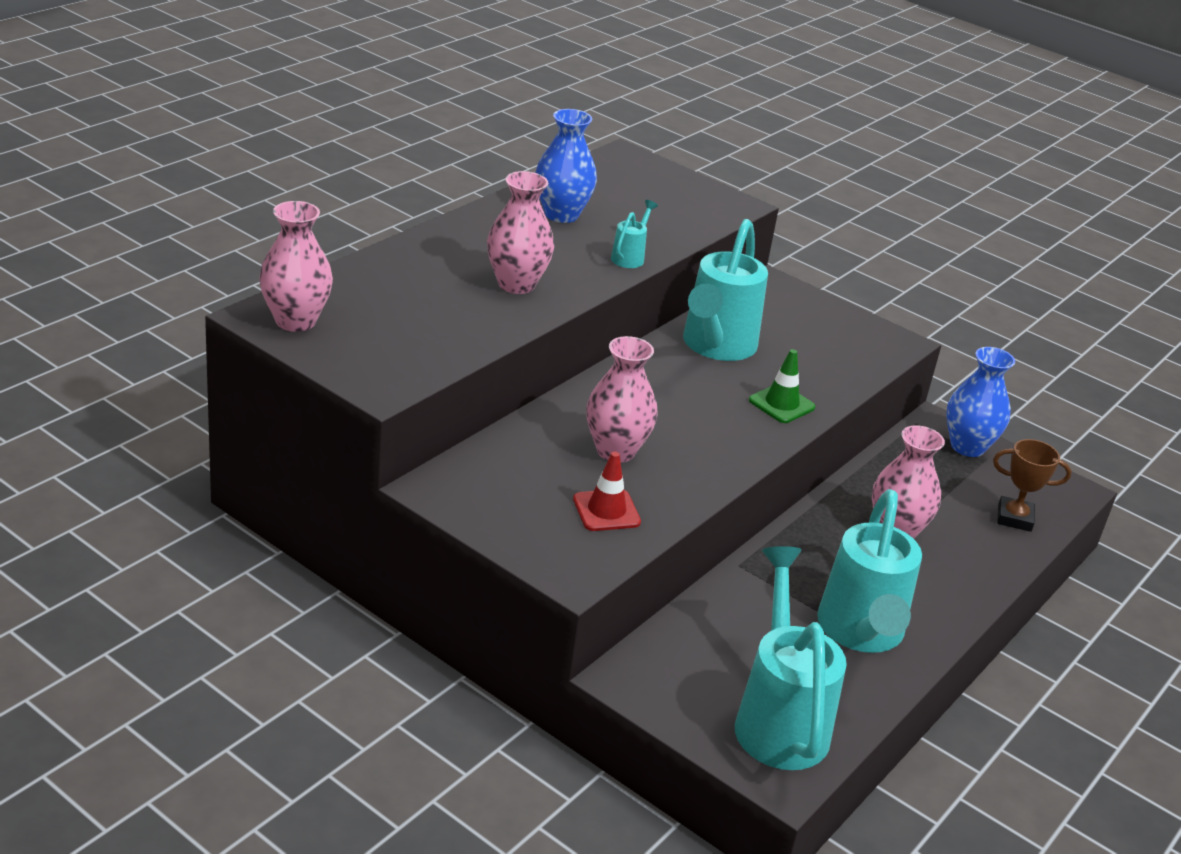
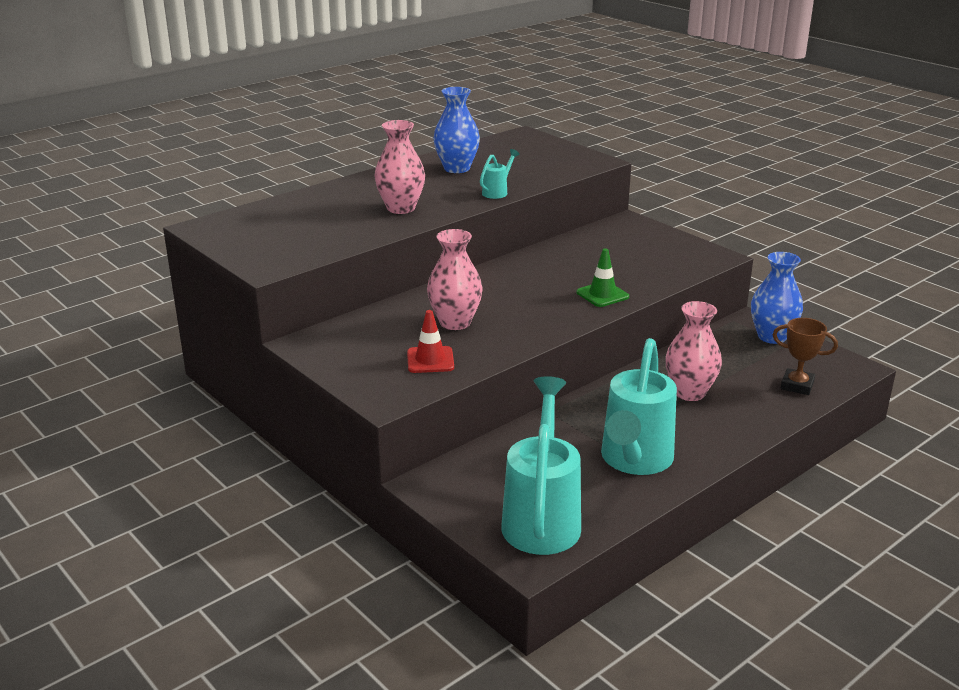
camera: 15 degrees right, 5 degrees down
pink vase [259,201,333,332] -> none
turquoise watering can [683,219,768,361] -> none

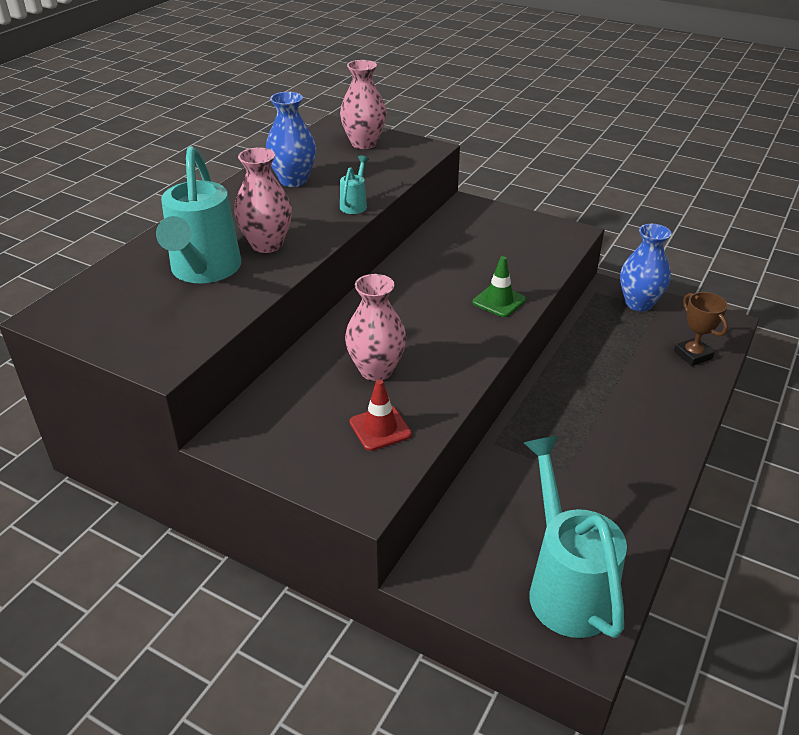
camera: 20 degrees left, 10 degrees up
turquoise watering can [601,338,677,475] -> turquoise watering can moved to [156,146,241,283]
pink vase [665,301,722,401] -> pink vase moved to [340,60,387,149]
brown trophy [773,318,838,395] -> brown trophy turned 60 degrees clockwise [674,292,728,366]

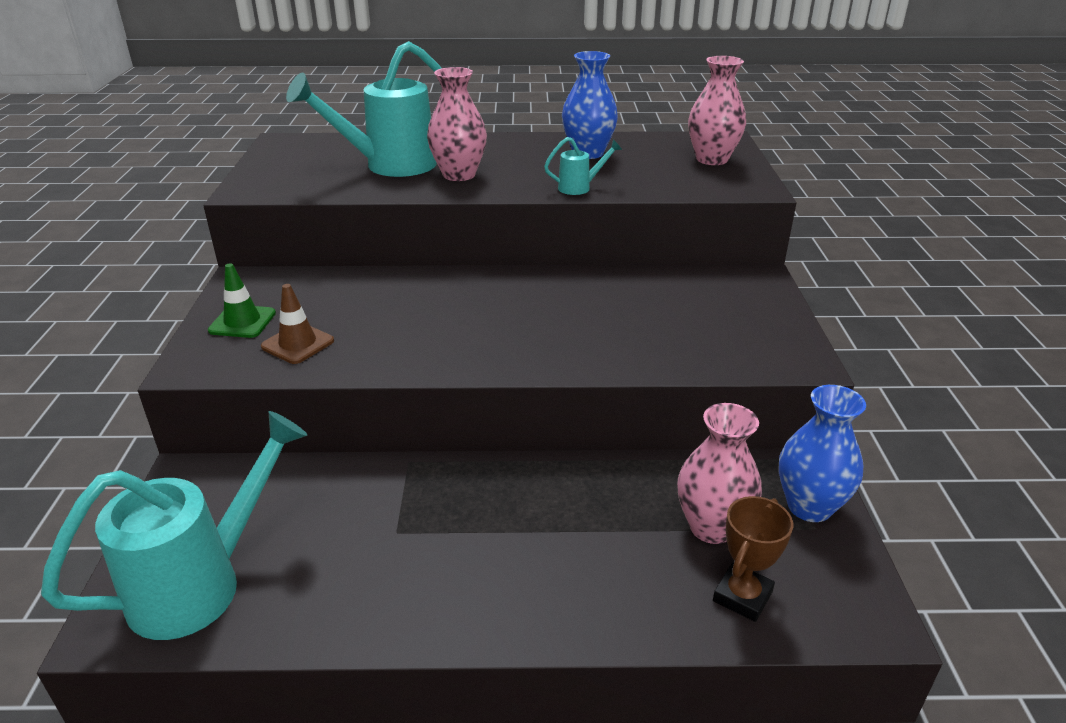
camera: 60 degrees right, 5 degrees down
pink vase [345,274,406,381] -> pink vase moved to [677,403,762,544]
red traffic cone [350,380,412,451] -> brown traffic cone [261,284,334,364]
green traffic cone [473,256,526,317] -> green traffic cone moved to [208,263,276,338]

